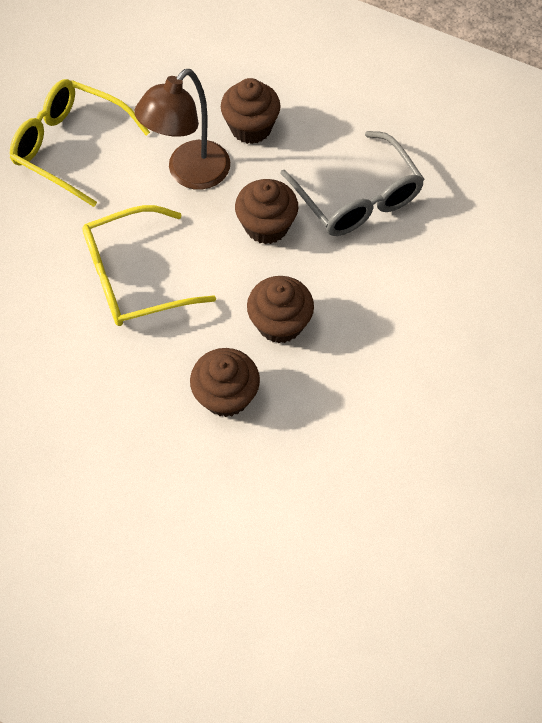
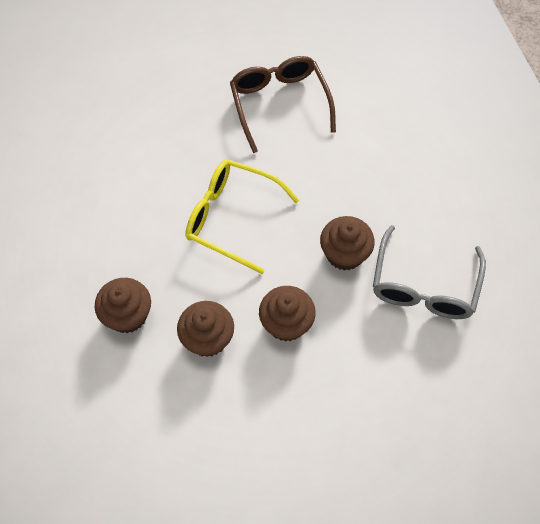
camera: 45 degrees right, 0 degrees up
yellow glasses [10,79,150,207] -> brown glasses [230,56,336,153]
brown lamp [134,69,230,190] -> none
brown cupcake [221,78,281,144] -> brown cupcake moved to [95,278,151,333]

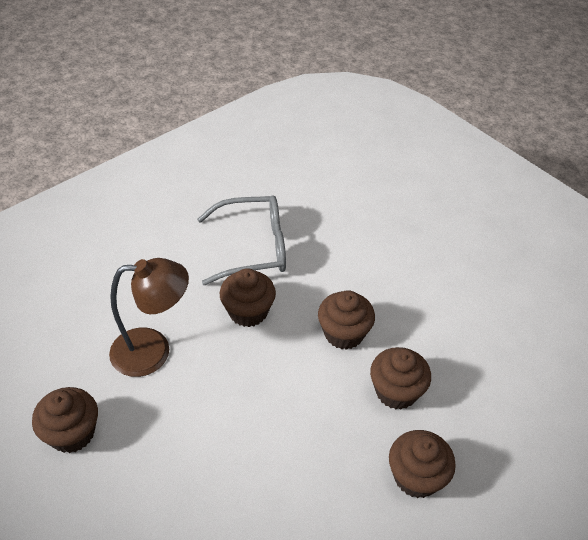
camera: 115 degrees left, 15 degrees down
yellow glasses [186,160,299,274] -> none
brown glasses [230,56,336,153] -> brown cupcake [32,387,98,453]
none -> brown lamp [109,258,189,377]

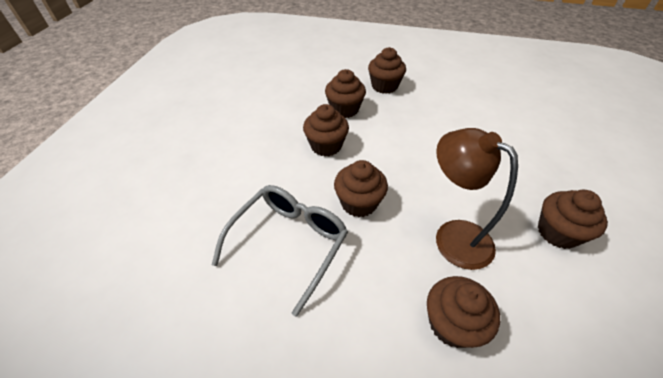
camera: 125 degrees left, 0 degrees up
grey glasses [197,195,286,285] -> grey glasses turned 75 degrees clockwise [212,185,348,317]
none -> brown cupcake [427,276,500,348]

